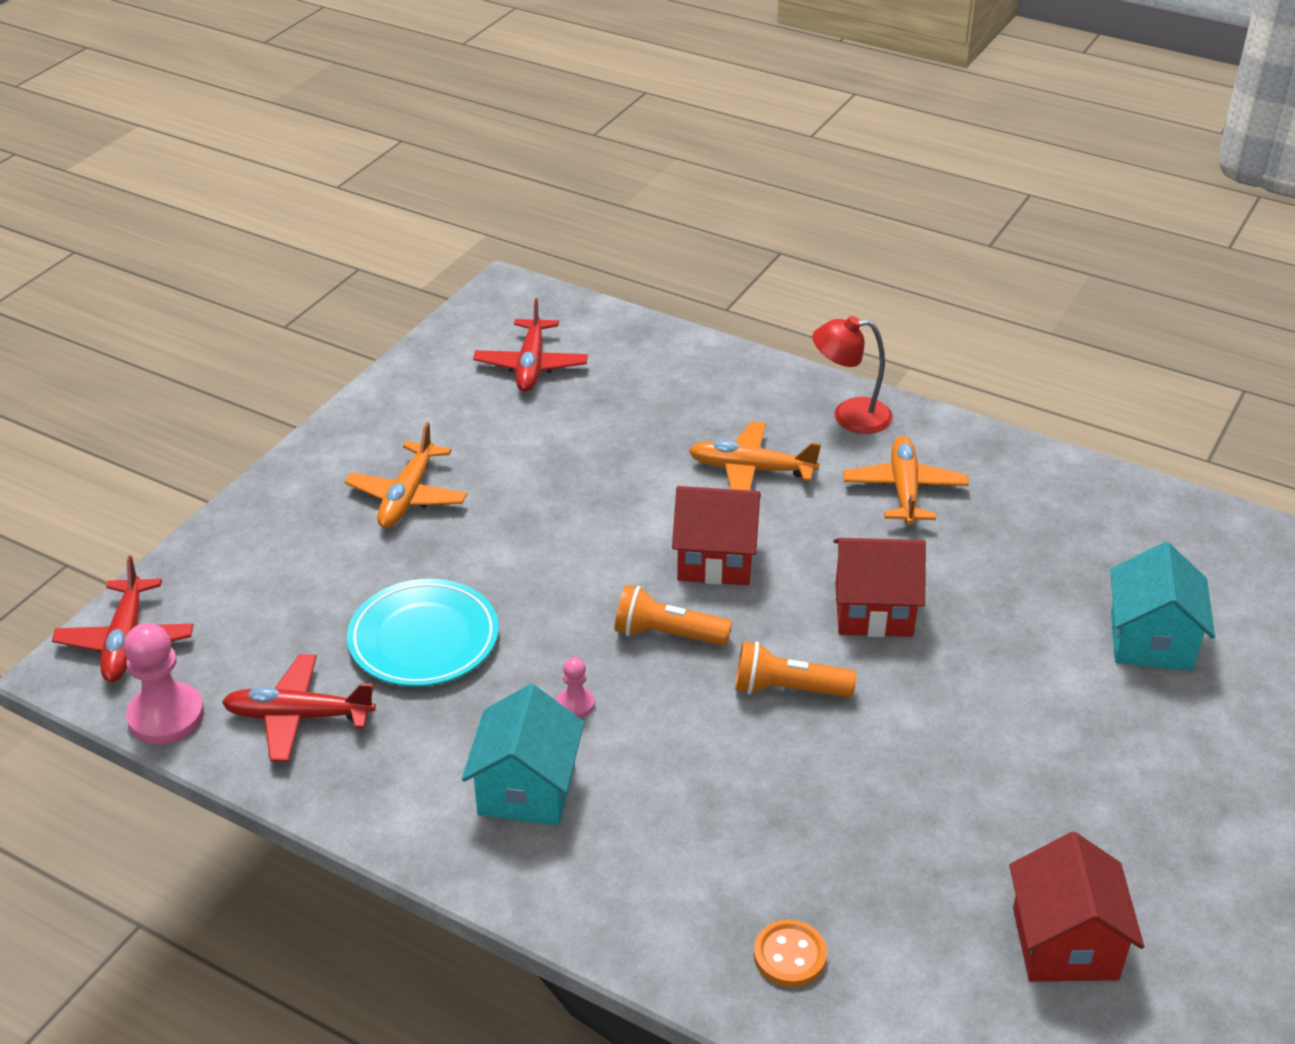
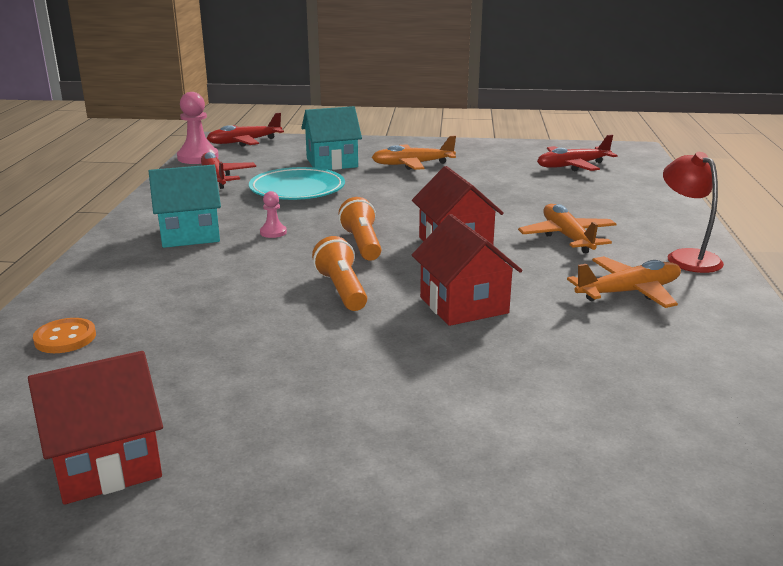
camera: 65 degrees right, 15 degrees down
turquoise house [1110,542,1215,671] -> turquoise house moved to [301,106,362,170]

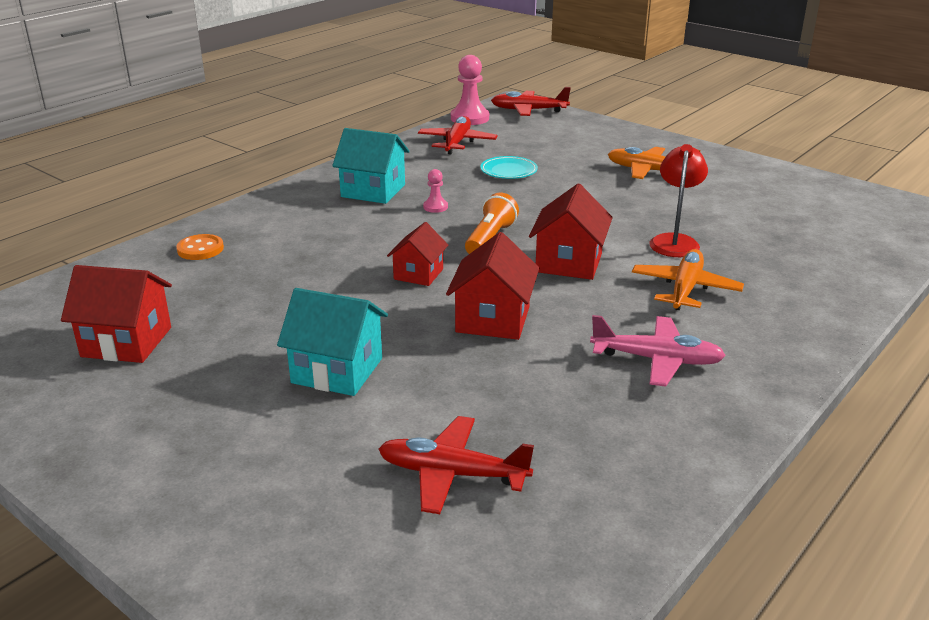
camera: 35 degrees right, 5 degrees up
turquoise plate [249,167,345,200] -> turquoise plate [480,156,538,179], size x0.61
turquoise house [301,106,362,170] -> turquoise house moved to [277,288,388,396]
orange flashlight [312,236,367,311] -> red house [387,222,448,286]
red plane [537,135,618,171] -> red plane moved to [379,416,534,514]
orange plane [567,256,681,308] -> pink plane [590,315,726,387]
red lamp [663,152,724,273] -> red lamp moved to [649,144,708,257]

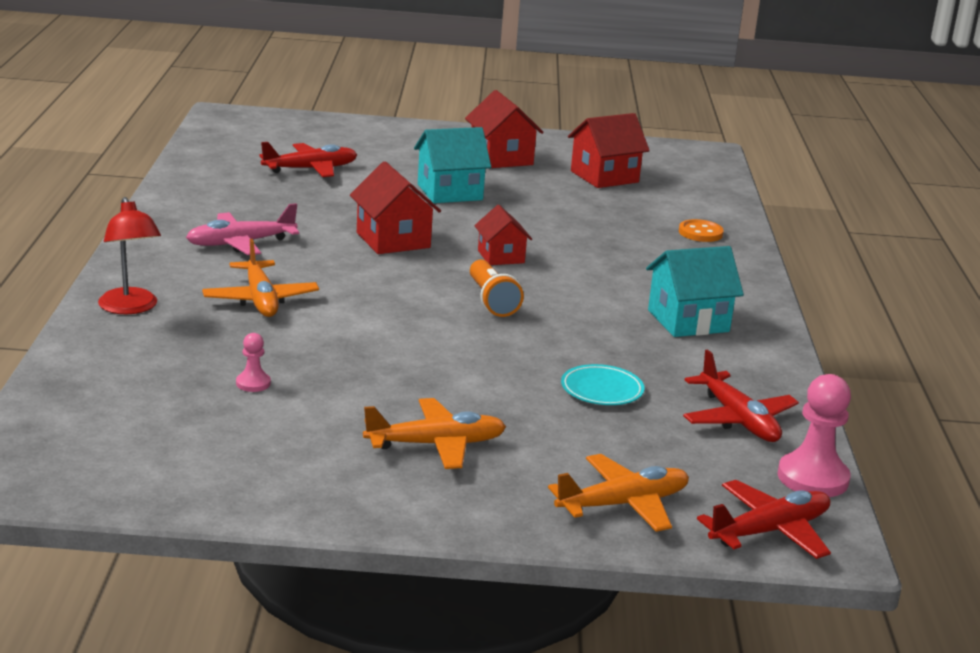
camera: 140 degrees right, 5 degrees down
pink pawn [423,169,448,213] -> pink pawn moved to [236,333,271,392]
red house [529,184,613,280] -> red house moved to [465,90,544,168]
red lamp [649,144,708,257] -> red lamp moved to [98,197,161,314]
none -> orange plane [548,454,689,532]

